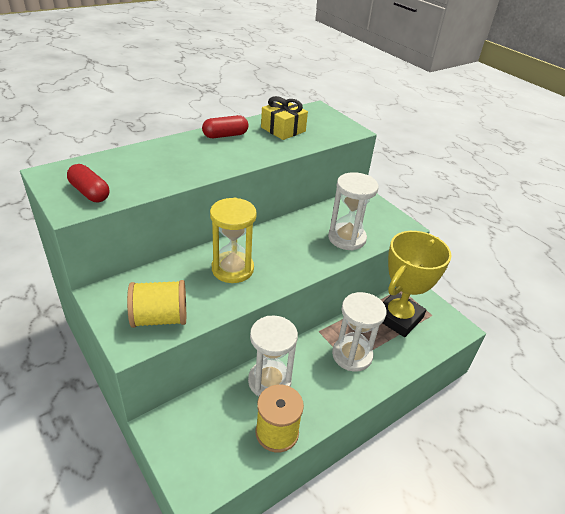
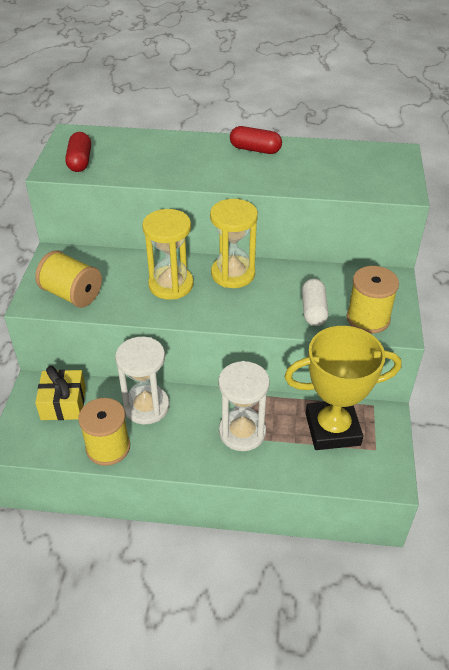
camera: 45 degrees right, 5 degrees up
yellow gift [261,96,308,140] -> yellow gift moved to [35,366,86,420]
white hourglass [328,172,379,251] -> white capsule [302,279,328,326]
none -> yellow hourglass [210,199,258,288]
none -> yellow spool [346,266,399,334]

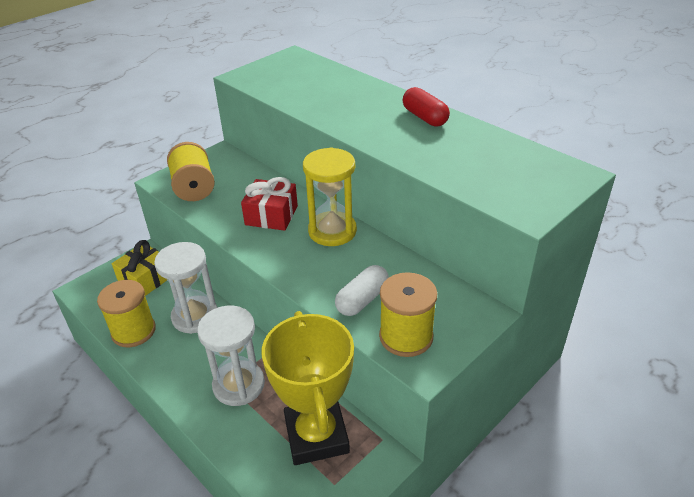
camera: 40 degrees right, 5 degrees down
red capsule [65,132,91,172] -> none
yellow hourglass [142,209,194,300] -> red gift [241,177,298,231]
yellow trophy [284,326,402,450] -> yellow trophy turned 45 degrees clockwise [262,311,354,465]

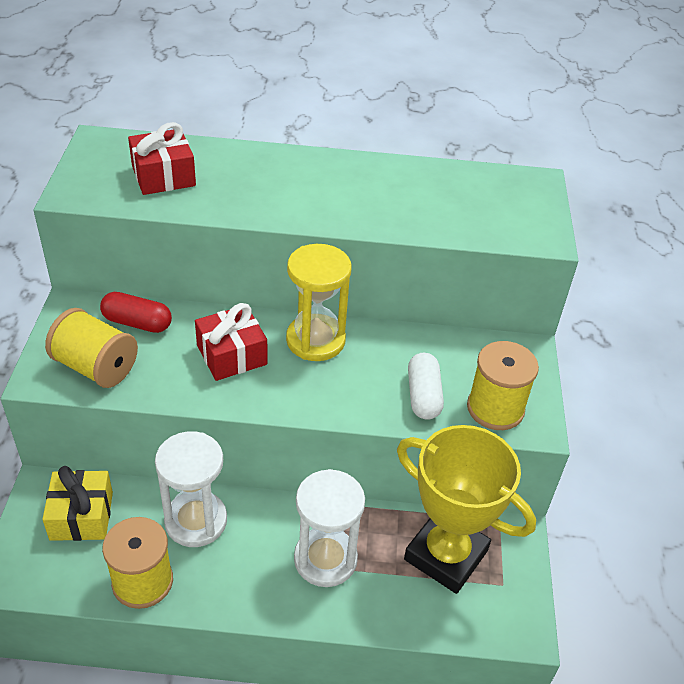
camera: 45 degrees left, 5 degrees up
red capsule [403,87,450,127] -> red capsule moved to [100,292,172,333]
none -> red gift [128,122,196,195]

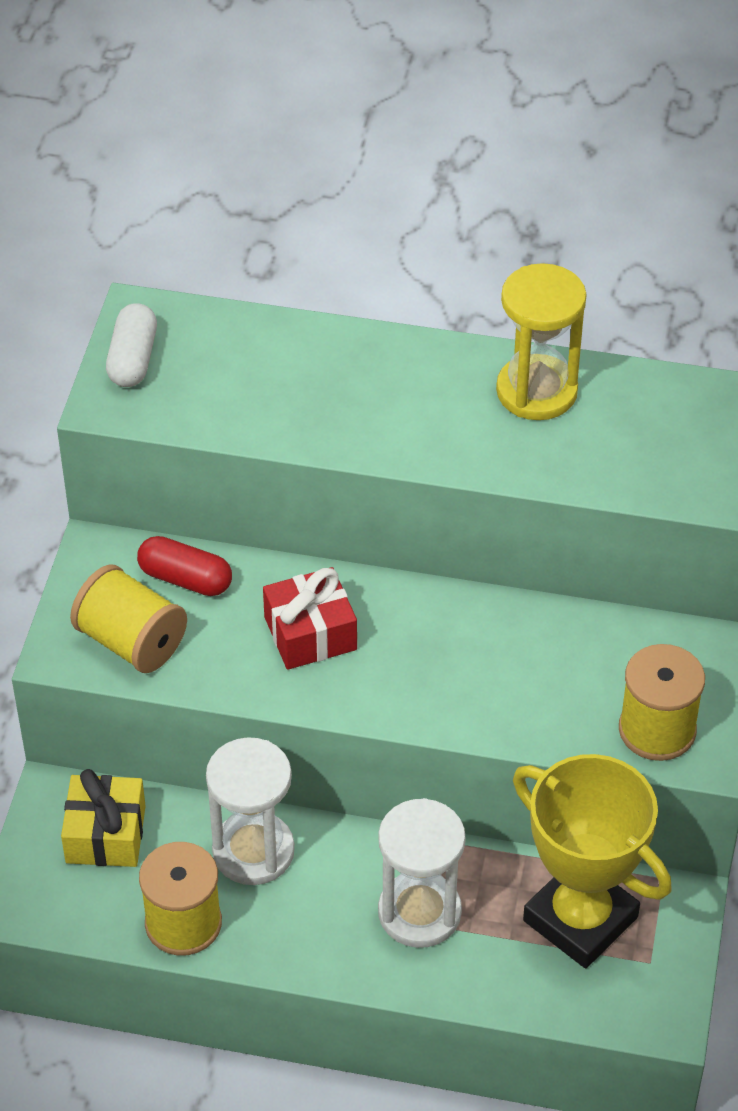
camera: 10 degrees right, 5 degrees up
red gift [128,122,196,195] -> none
yellow hourglass [286,244,352,361] -> yellow hourglass moved to [496,263,587,420]
white capsule [408,353,444,420] -> white capsule moved to [106,303,157,387]

